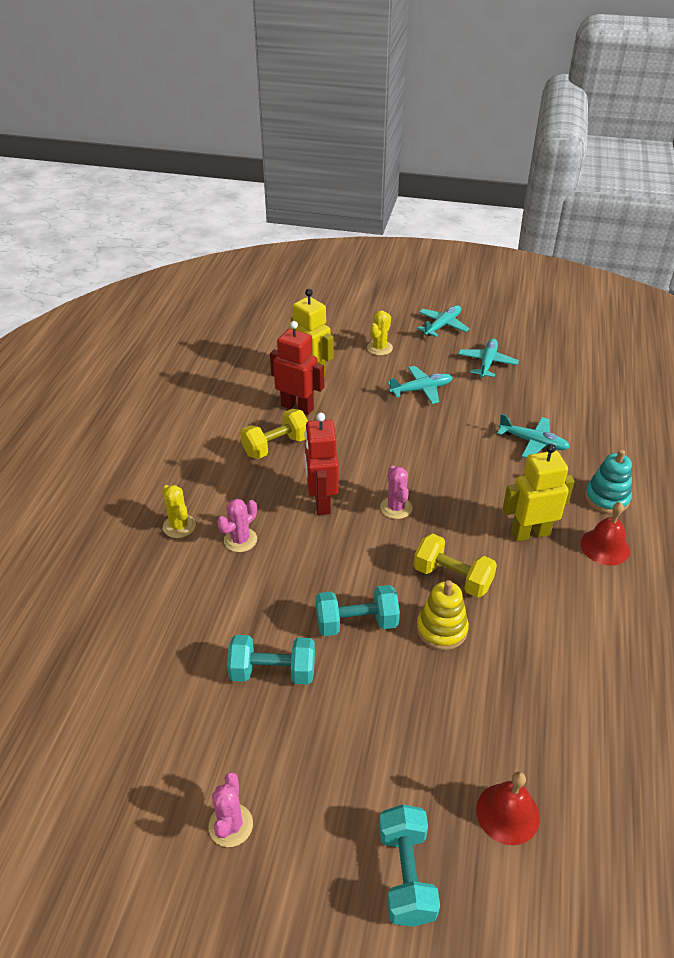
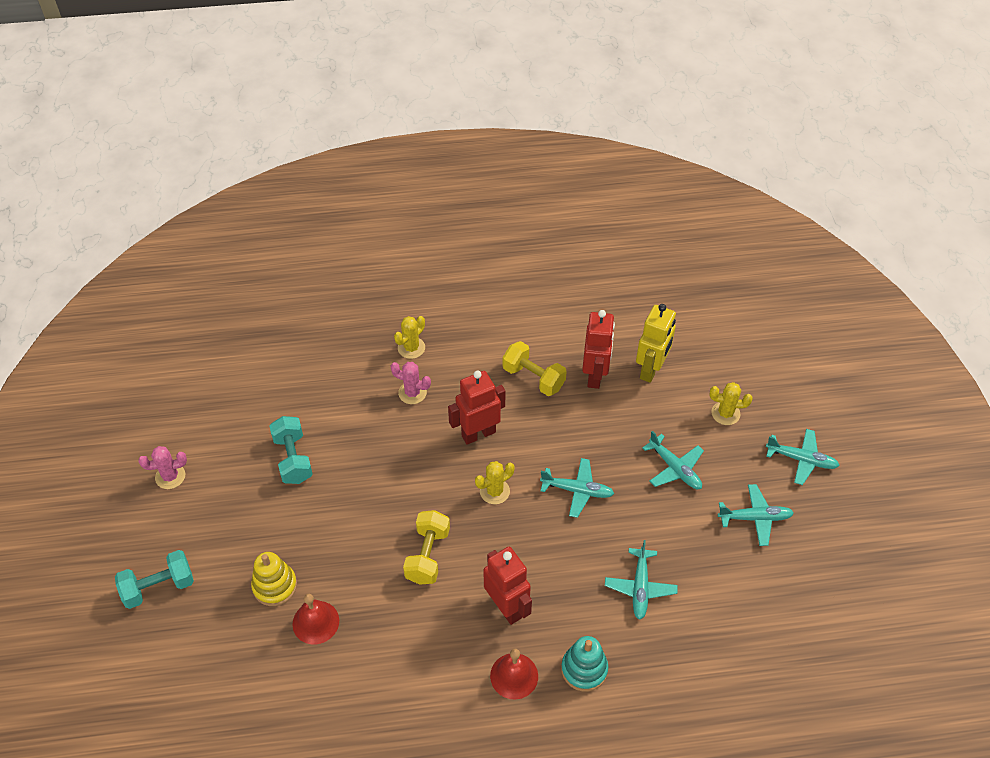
camera: 70 degrees right, 10 degrees up
turquoise dumbbell [316,585,400,636] -> none
pink cactus [380,466,412,519] -> yellow cactus [475,461,515,504]
yellow stacking toy [417,580,469,650] -> yellow stacking toy moved to [251,552,297,606]
red bell [476,772,540,845] -> red bell moved to [292,594,339,644]
yellow robot [503,444,574,541] -> red robot [484,547,532,625]
none -> turquoise plane [540,458,614,518]

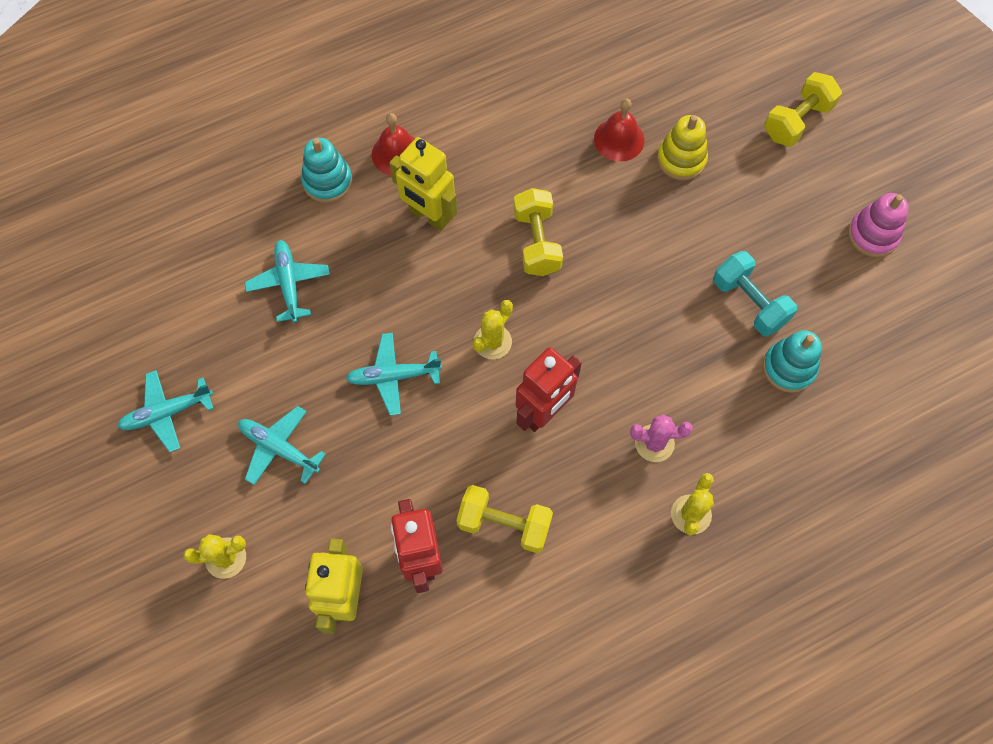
camera: 160 degrees right, 15 degrees up
turquoise dumbbell [115,550,194,609] -> yellow dumbbell [764,72,842,147]
pink cactus [138,446,187,489] -> pink stacking toy [848,193,909,257]
red robot [484,547,532,625] -> yellow robot [390,137,457,231]
turquoise plane [766,429,840,485] -> none
none -> turquoise stacking toy [763,330,822,393]

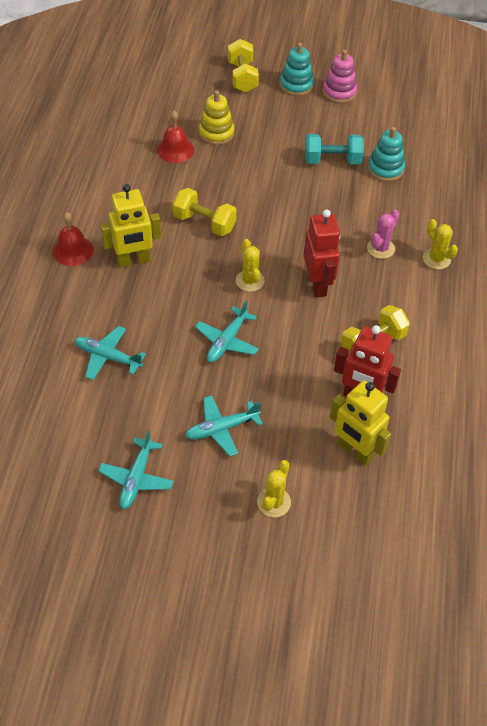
camera: 55 degrees left, 15 degrees down
turquoise stacking toy [301,138,352,203] -> turquoise stacking toy moved to [280,43,314,96]

